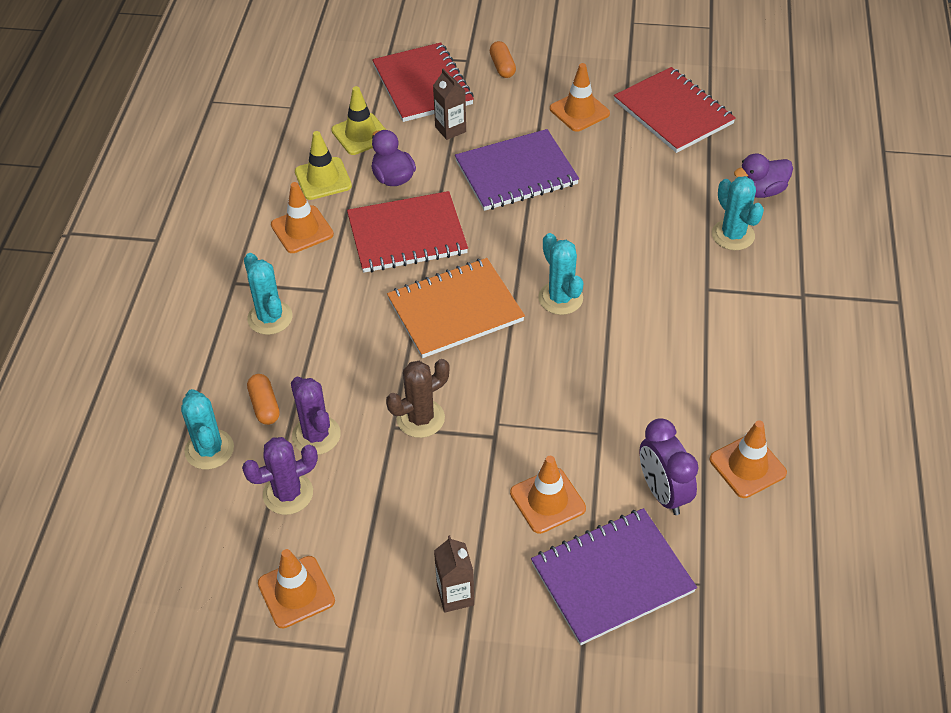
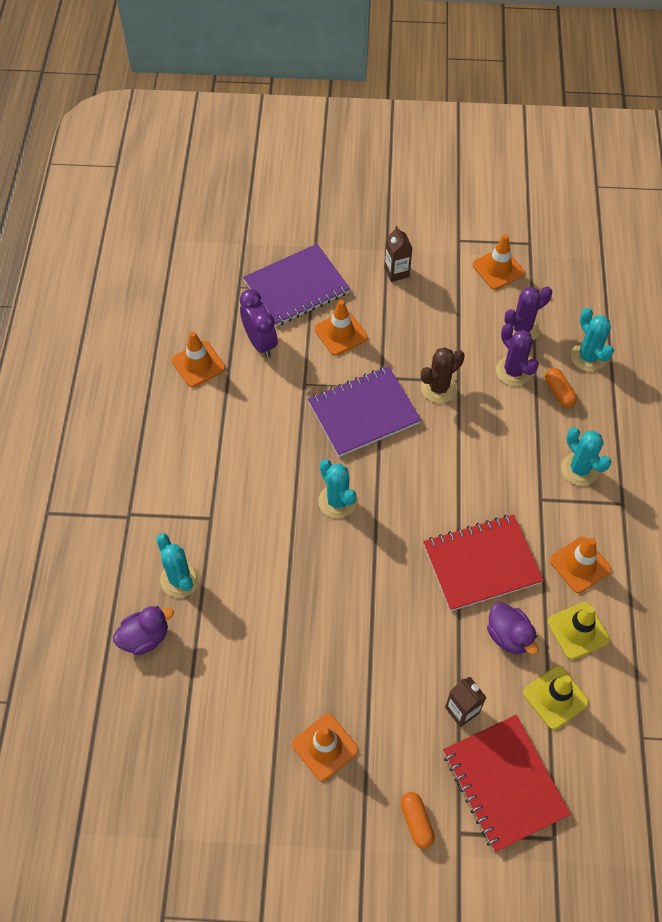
camera: 175 degrees right, 10 degrees up
orange notebook [387,258,525,358] -> none
purple notebook [455,129,579,211] -> purple notebook moved to [308,366,421,457]
red notebook [614,67,736,153] -> none

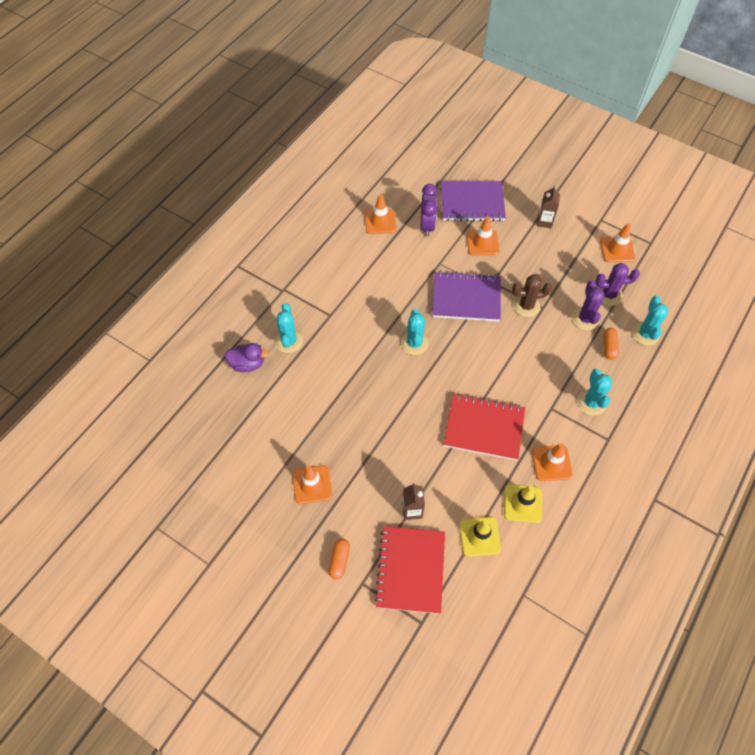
camera: 30 degrees right, 0 degrees up
purple duck [487,602,538,654] -> none

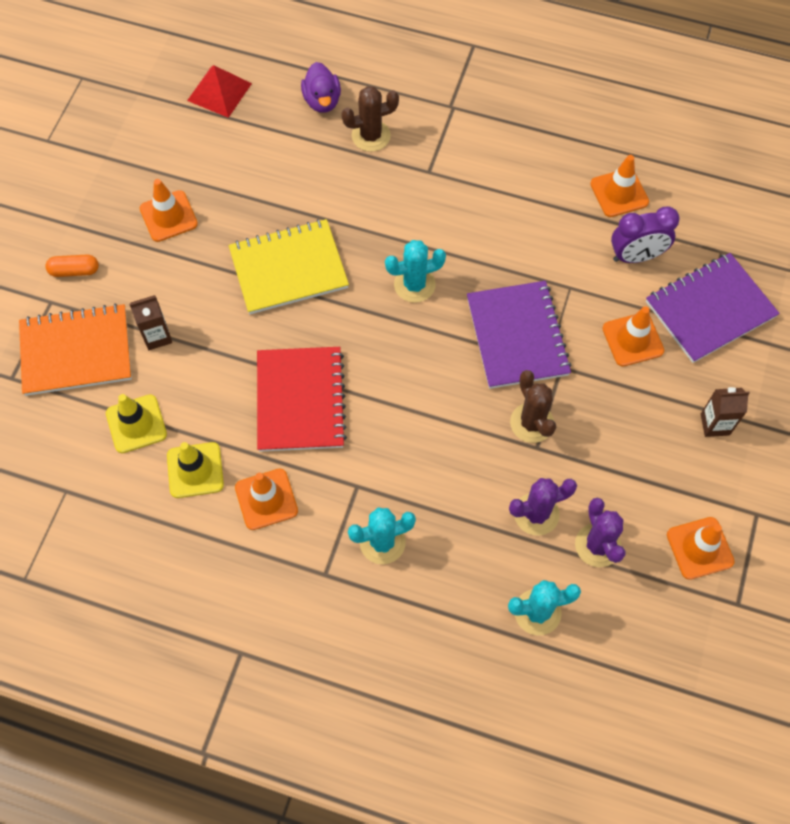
camera: 75 degrees right, 5 degrees up
turquoise cactus [275,303,303,353] -> brown cactus [341,86,399,152]
red notebook [374,526,445,614] -> orange notebook [19,303,132,396]
purple notebook [441,181,506,221] -> purple notebook turned 75 degrees clockwise [646,253,780,363]
orange capsule [603,328,619,360] -> none
none -> red pyramid [187,65,252,118]
none -> yellow notebook [229,219,349,314]

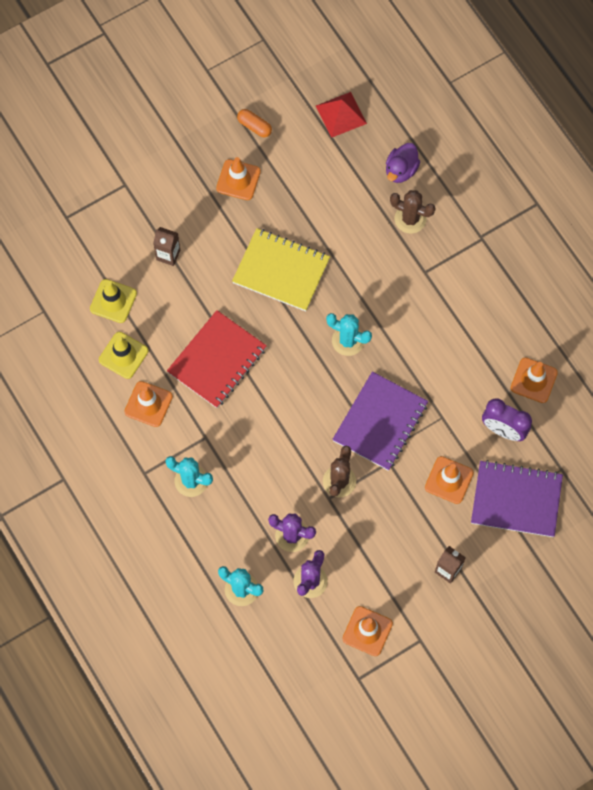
camera: 40 degrees right, 5 degrees up
orange notebook [19,303,132,396] -> none
orange capsule [45,255,99,277] -> orange capsule moved to [237,109,272,137]

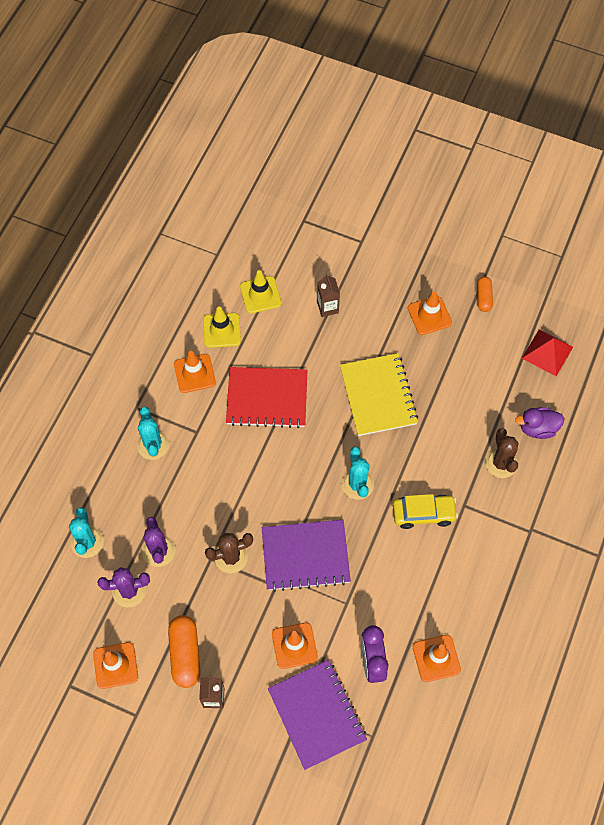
camera: 55 degrees right, 5 degrees down
none -> orange capsule [168,615,200,688]
none -> yellow car [393,494,458,529]

